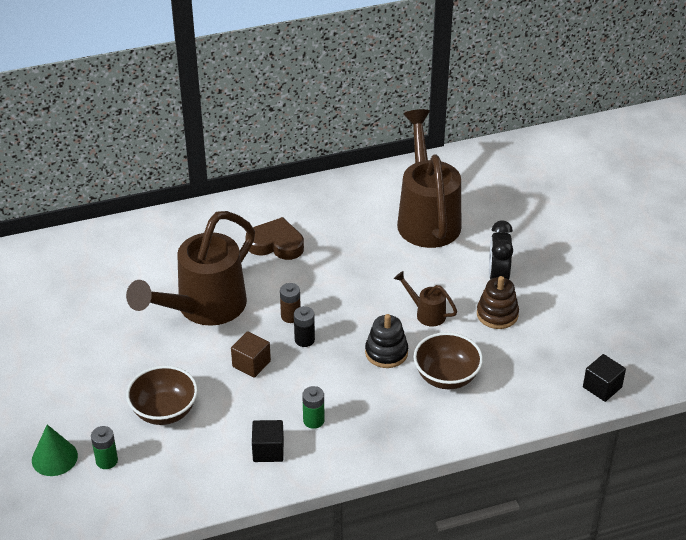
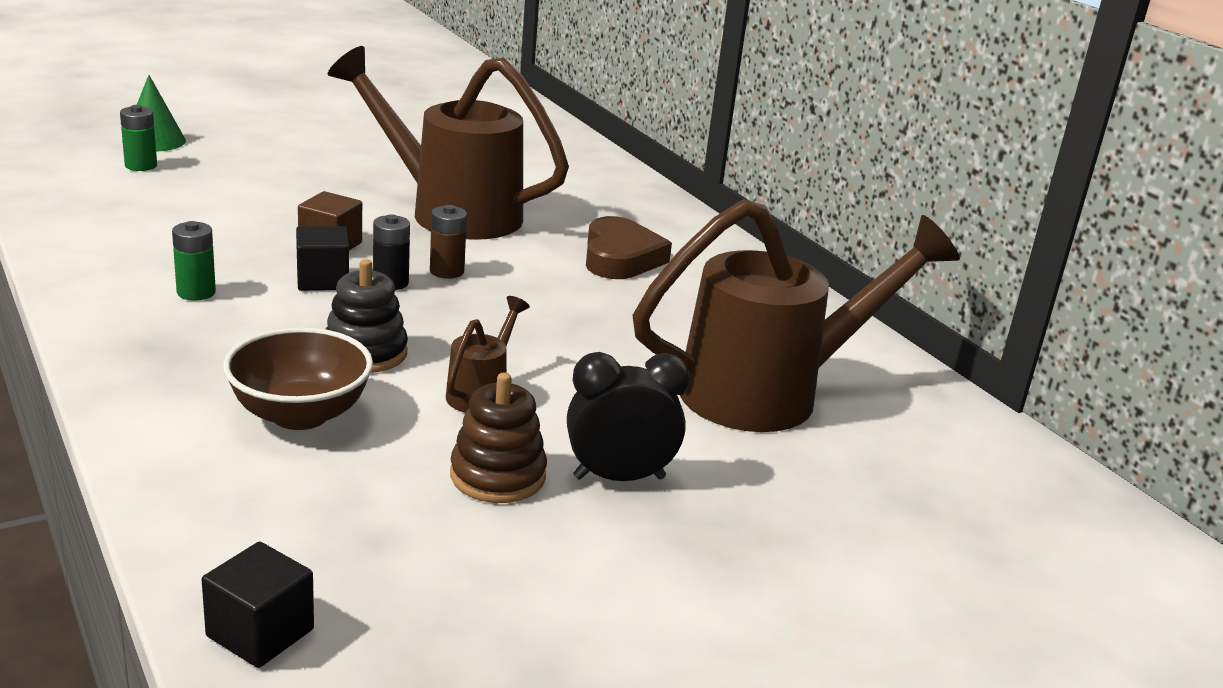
camera: 75 degrees right, 15 degrees down
brown bowl [126,366,198,425] -> none
black cube [252,420,284,462] -> black cube moved to [296,226,349,291]

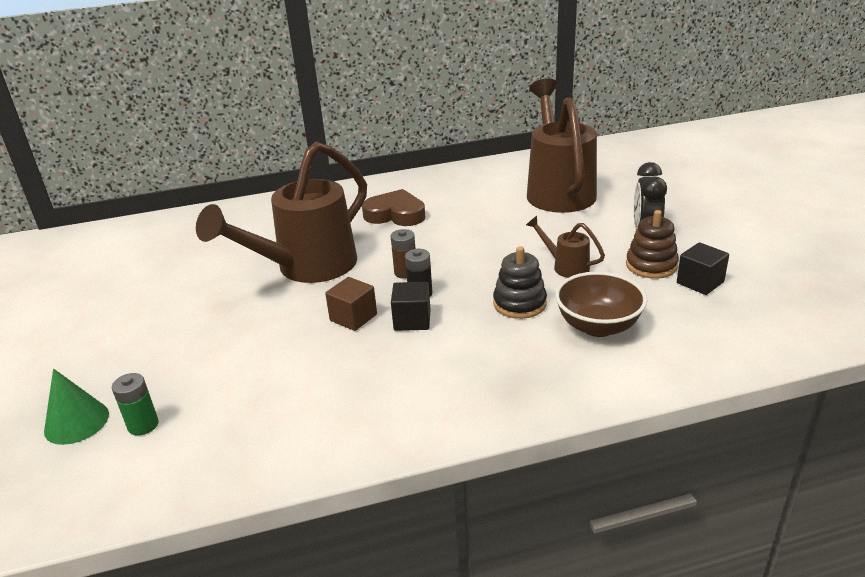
camera: 70 degrees left, 5 degrees up
green battery [172,221,216,301] -> none
black cube [202,542,314,668] -> black cube moved to [677,242,729,295]

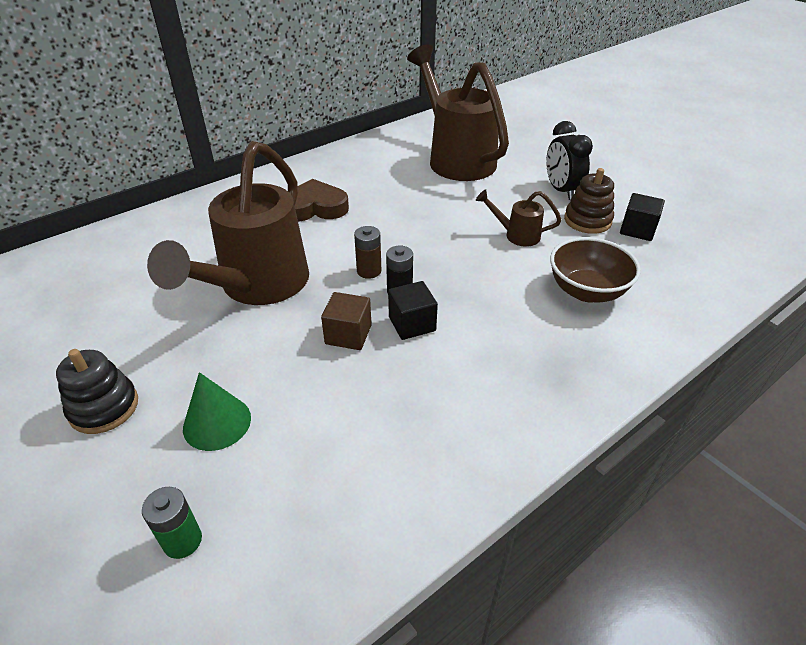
camera: 25 degrees left, 10 degrees up
green cone [44,369,109,445] -> green cone moved to [183,372,251,451]
black stacking toy [493,246,547,319] -> black stacking toy moved to [56,349,138,434]

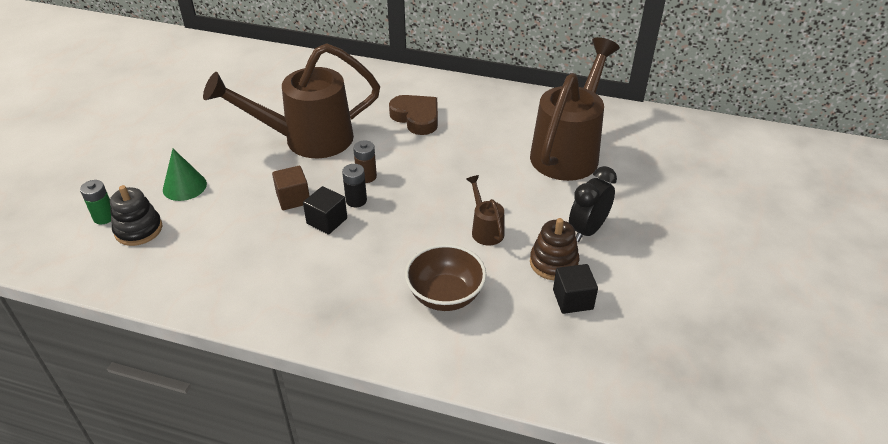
camera: 55 degrees right, 0 degrees up
black stacking toy [56,349,138,434] -> black stacking toy moved to [110,185,162,246]

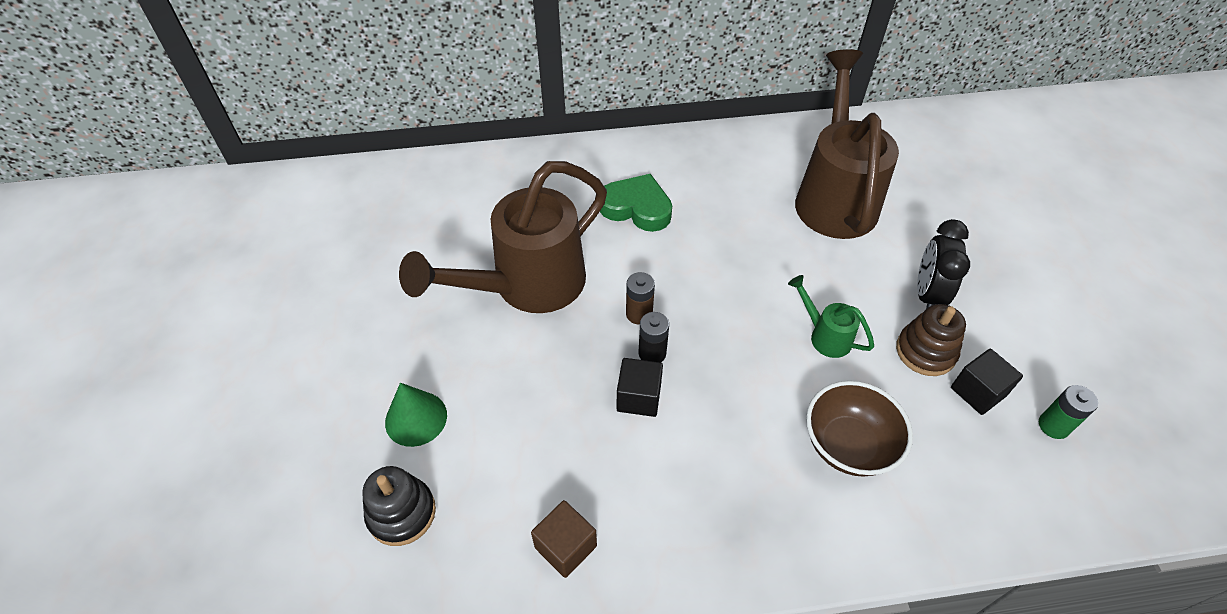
camera: 25 degrees left, 10 degrees up
green battery [80,180,111,224] -> green battery moved to [1039,385,1098,439]
brown cube [272,166,309,210] -> brown cube moved to [531,500,597,578]
brown heart [389,95,438,135] -> green heart [600,174,672,232]
brown watering can [466,175,505,245] -> green watering can [788,275,874,358]

